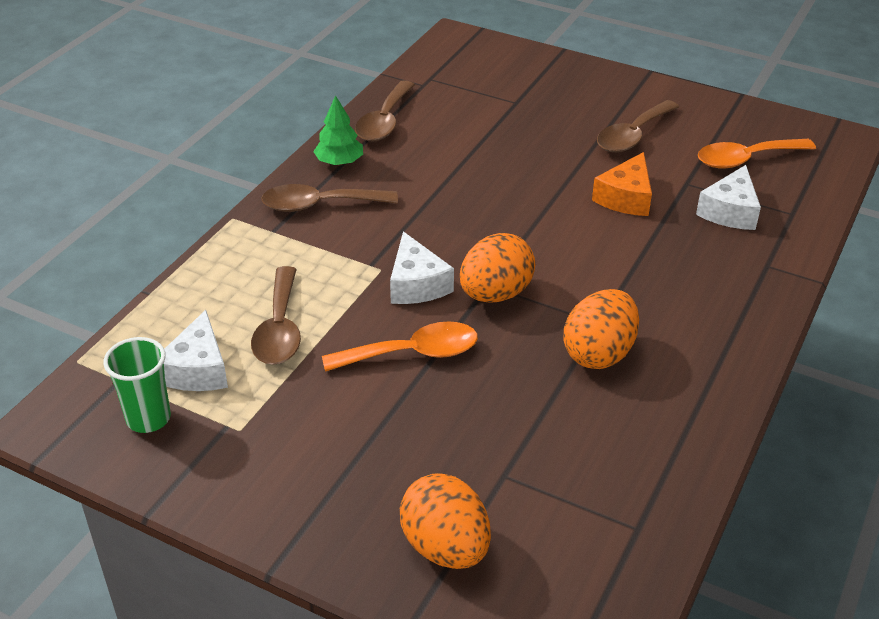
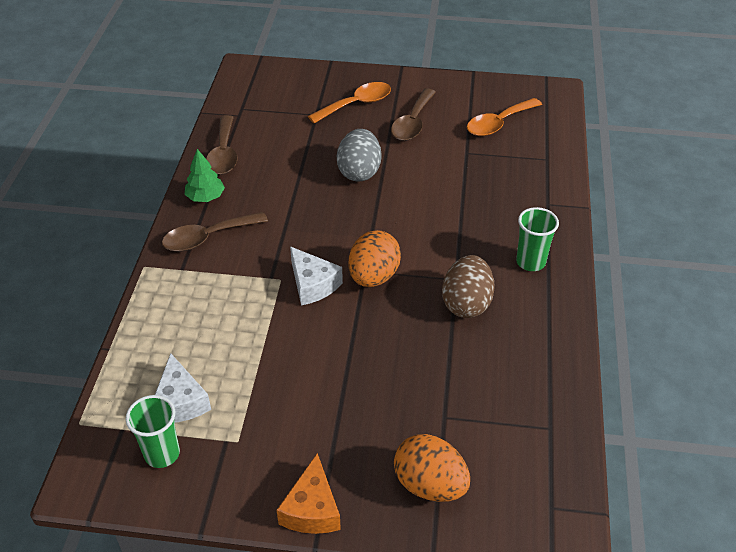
camera: 20 degrees left, 5 degrees up
brown spoon [251,266,301,365] -> none
orange spoon [322,321,478,372] -> orange spoon moved to [308,82,391,123]
orange egg [564,289,639,369] -> brown egg [442,255,495,318]
orange cheese [592,152,652,216] -> orange cheese moved to [277,453,341,534]
white cheese [696,165,761,230] -> none
none -> grey egg [337,129,381,181]
none -> green cup [516,207,559,271]

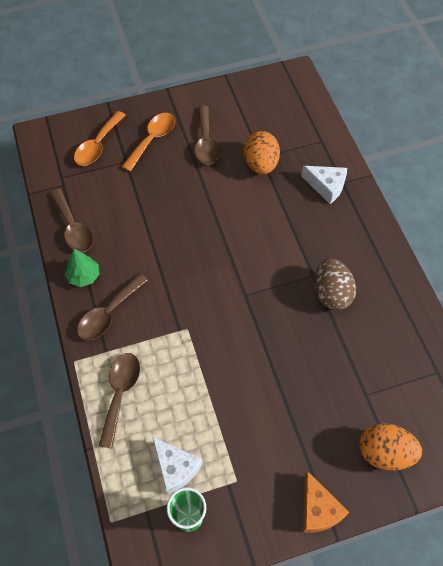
camera: 25 degrees left, 15 degrees up
white cheese [290,247,343,305] -> white cheese moved to [301,166,347,204]
grey egg [337,129,381,181] -> none
orange egg [348,230,401,287] -> orange egg moved to [244,131,280,175]
orange spoon [467,98,542,136] -> orange spoon moved to [74,111,126,166]
green cup [516,207,559,271] -> none
none -> brown spoon [99,353,140,449]

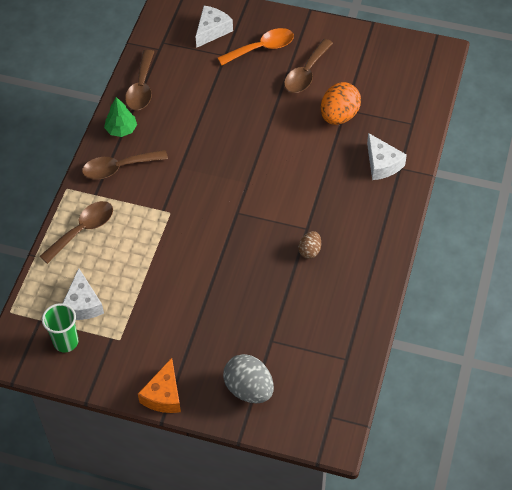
camera: 35 degrees right, 5 degrees down
orange spoon [74,111,126,166] -> white cheese [196,6,233,48]
brown egg [314,258,356,310] -> brown egg [298,231,321,259], size x0.55
orange egg [360,423,422,470] -> grey egg [223,354,274,403]

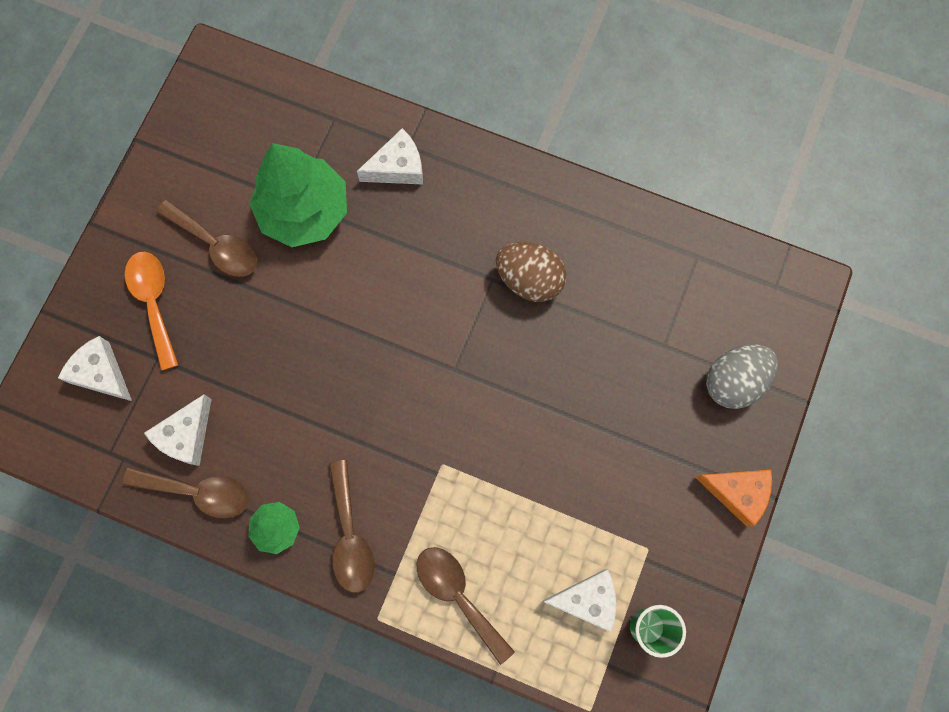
camera: 85 degrees left, 20 degrees up
brown egg [298,231,321,259] -> brown egg [496,242,566,302], size x1.81
orange egg [321,82,361,125] -> green tree [249,143,347,247]
none -> white cheese [144,394,212,466]

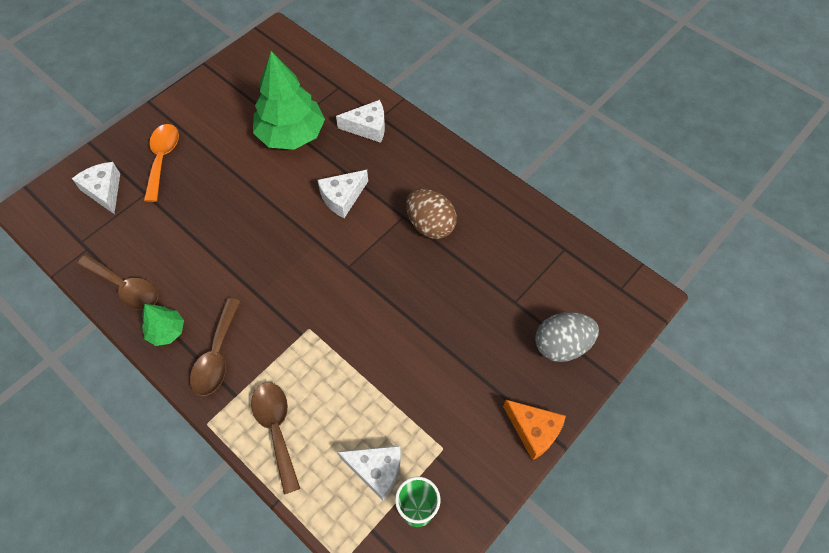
camera: 20 degrees right, 15 degrees down
white cheese [144,394,212,466] -> white cheese moved to [317,170,368,218]
brown spoon [156,200,257,277] -> none

